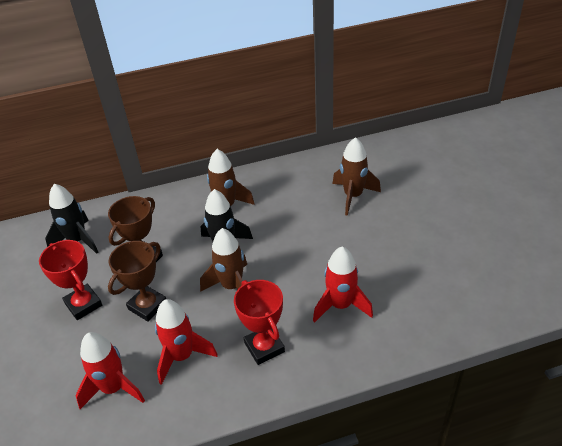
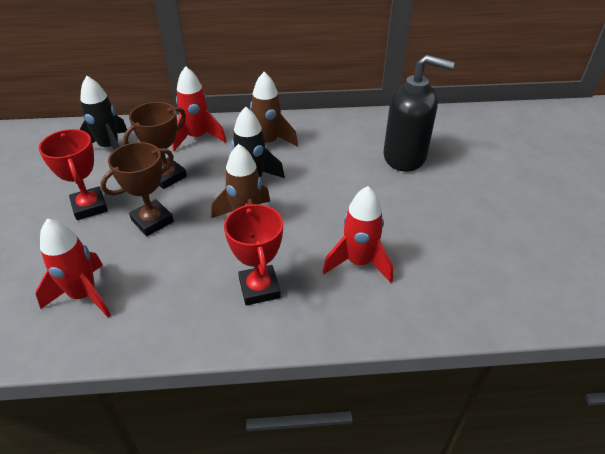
camera: 10 degrees right, 0 degrees up
red rocket [155,299,218,385] -> red rocket moved to [172,66,226,151]
brown rocket [332,137,381,216] -> black soap dispenser [383,55,455,172]

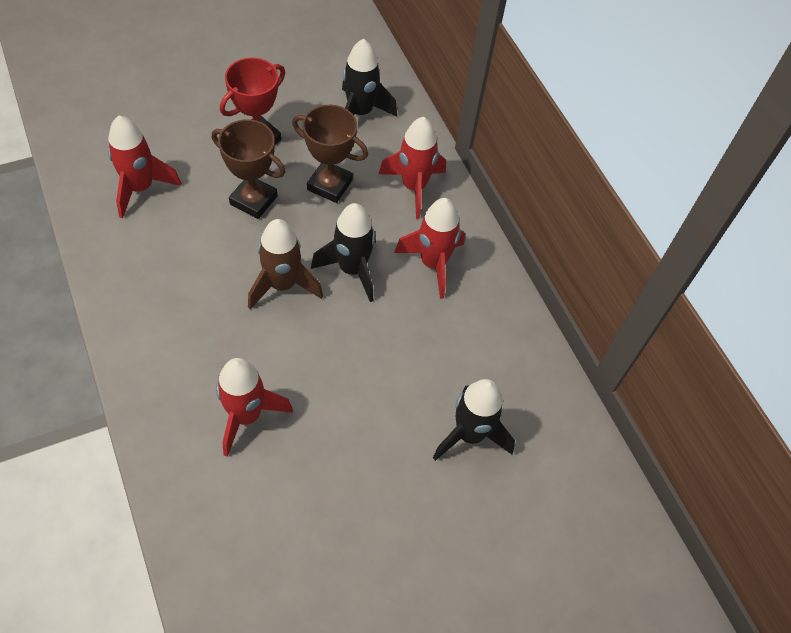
camera: 65 degrees right, 15 degrees up
red trophy [224,203,283,306] -> none
brown rocket [250,72,298,147] -> red rocket [394,198,465,299]
black soap dispenser [383,55,455,172] -> black rocket [433,379,515,461]

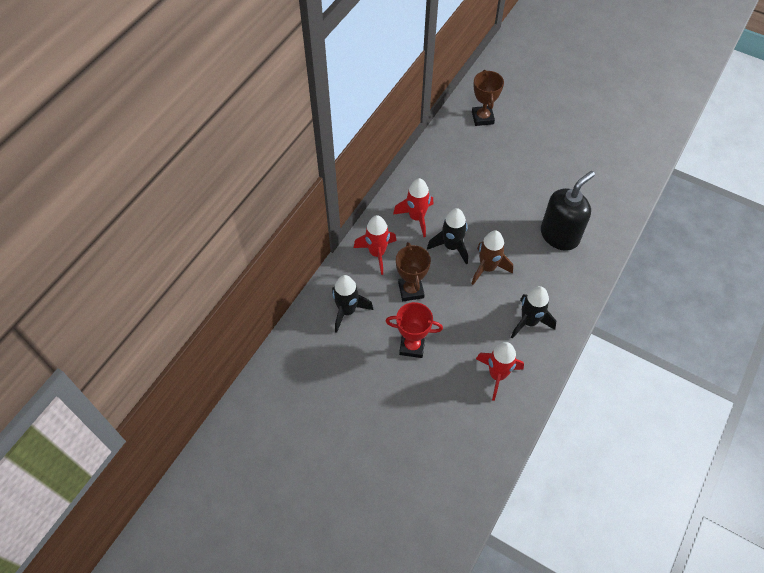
camera: 120 degrees left, 0 degrees up
brown trophy [212,119,285,219] -> brown trophy moved to [472,70,504,126]
red rocket [216,358,293,457] -> black soap dispenser [541,171,595,251]
black rocket [433,379,515,461] -> black rocket moved to [511,286,556,339]

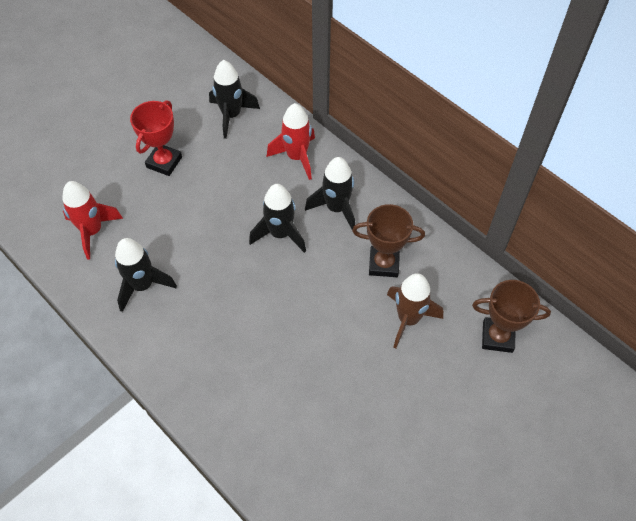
camera: 105 degrees right, 0 degrees up
red rocket [393,178,433,237] -> black rocket [305,157,355,229]
brown trophy [396,242,431,301] -> brown trophy moved to [352,204,425,277]
brown rocket [471,230,513,285] -> brown rocket moved to [387,273,443,348]
black soap dispenser [541,171,595,251] -> none

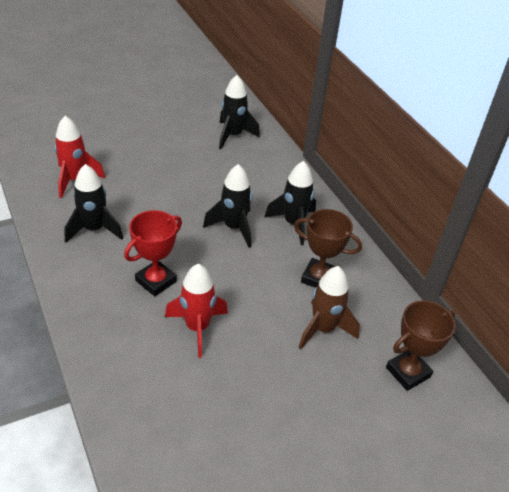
camera: 15 degrees right, 15 degrees down
red trophy [130,100,182,176] -> red trophy moved to [124,210,182,296]
red rocket [267,103,315,180] -> red rocket moved to [165,264,228,358]
brown trophy [472,280,551,353] -> brown trophy turned 60 degrees counterclockwise [386,300,456,391]

